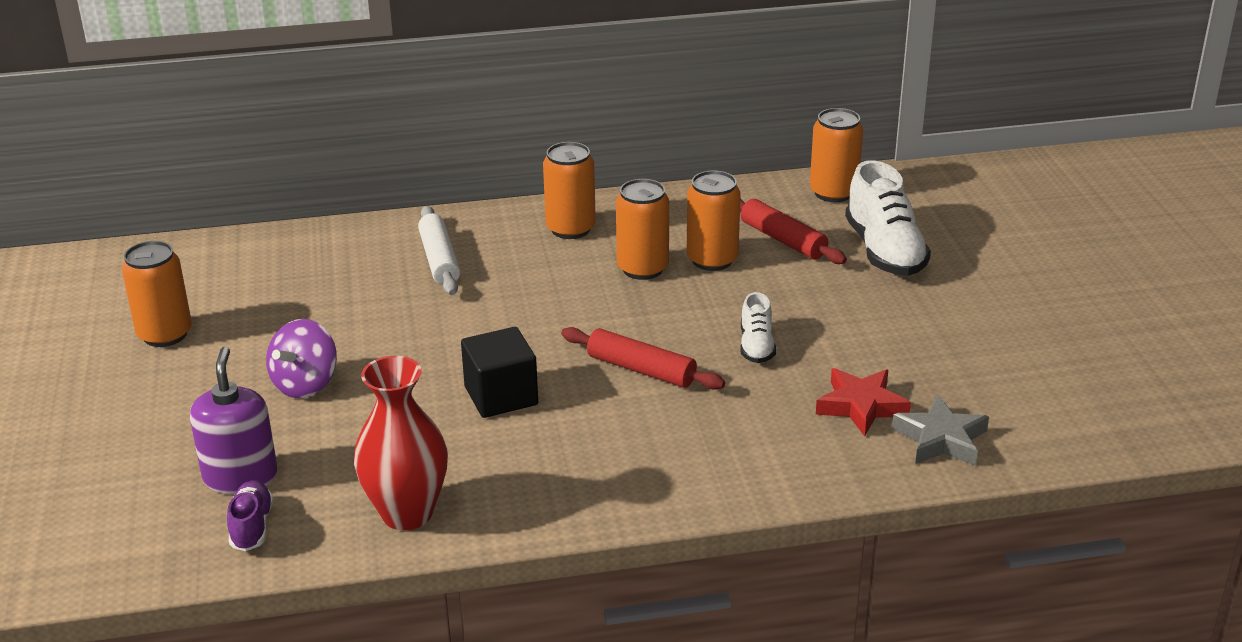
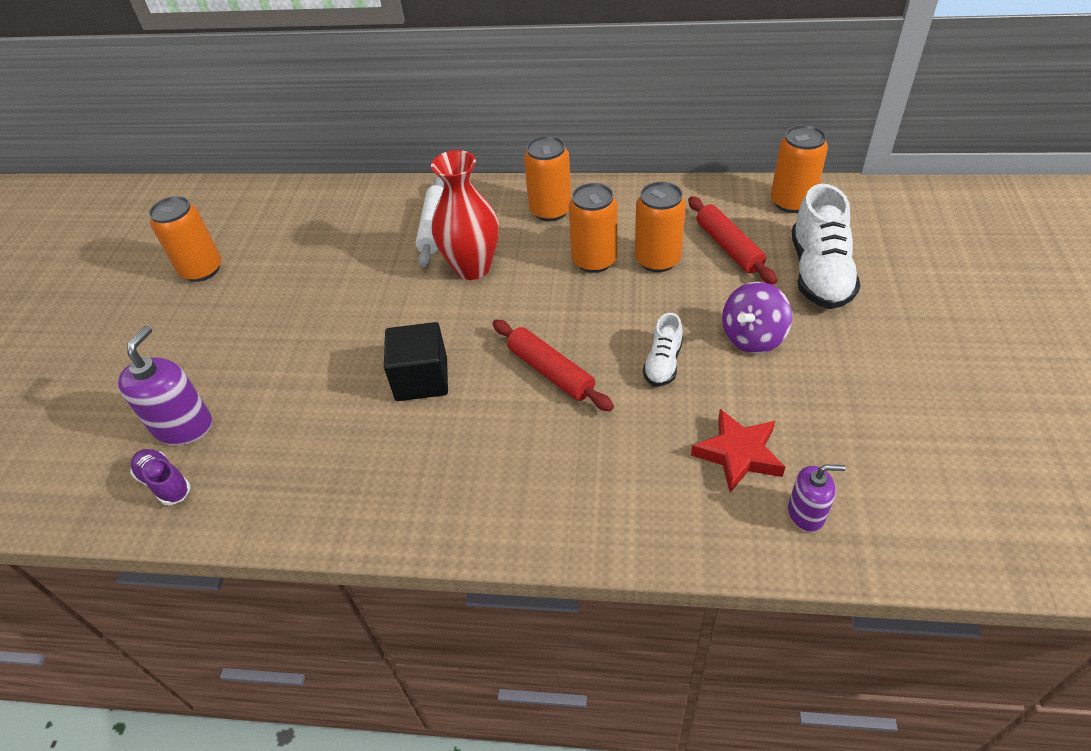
camera: 20 degrees right, 15 degrees up
purple shoe [227,480,274,551] -> purple shoe turned 60 degrees counterclockwise [130,449,191,505]
purple spinning top [266,319,337,398] -> purple spinning top moved to [722,282,792,354]
red vase [354,356,448,530] -> red vase moved to [431,150,499,280]
grey star [892,395,989,466] -> purple soap dispenser [788,465,846,532]

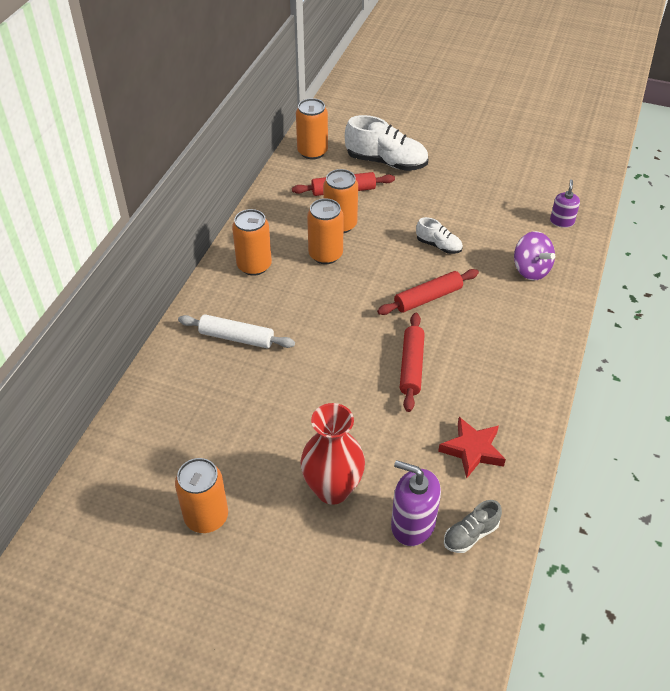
camera: 80 degrees left, 0 degrees up
purple shoe [130,449,191,505] -> grey shoe [444,500,502,553]
black cube [384,322,448,401] -> red rolling pin [400,313,425,412]
red vase [431,150,499,280] -> red vase moved to [300,403,365,505]
red star [691,409,785,492] -> red star moved to [438,417,506,478]
purple spinning top [722,282,792,354] -> purple spinning top moved to [514,231,555,281]

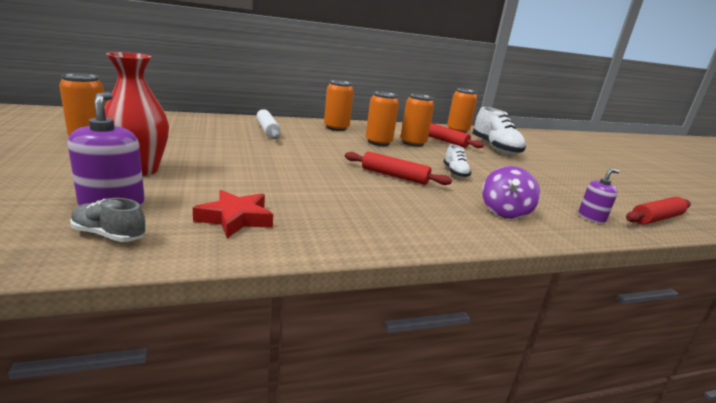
camera: 50 degrees right, 25 degrees down
red rolling pin [400,313,425,412] -> red rolling pin moved to [626,197,691,225]

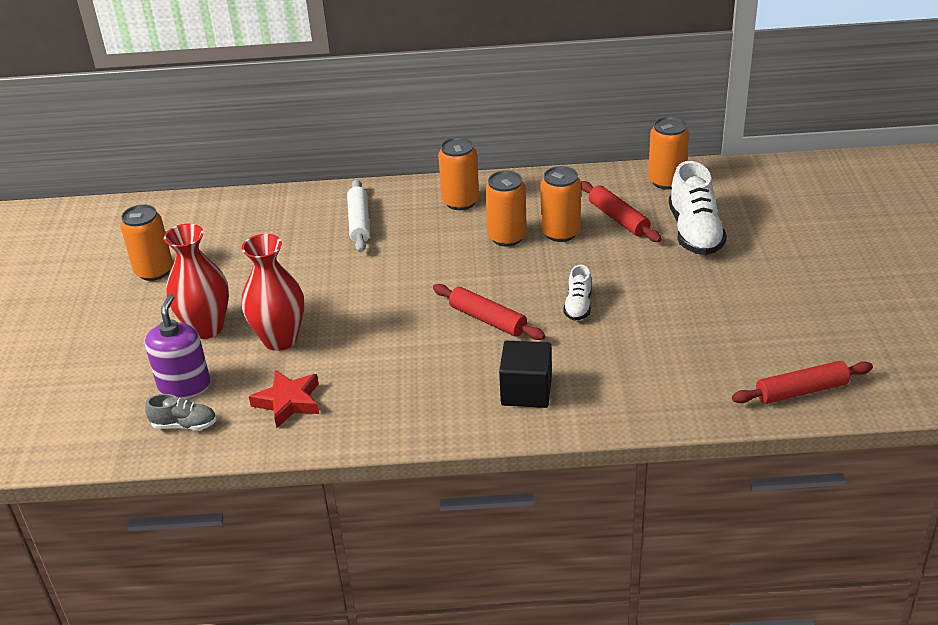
camera: 20 degrees right, 15 degrees up
grey shoe [70,198,146,242] -> grey shoe turned 150 degrees clockwise [145,394,216,430]
purple spinning top [482,166,540,219] -> none
purple soap dispenser [578,169,620,223] -> none
none -> red vase [241,234,304,351]
none -> black cube [499,341,552,408]

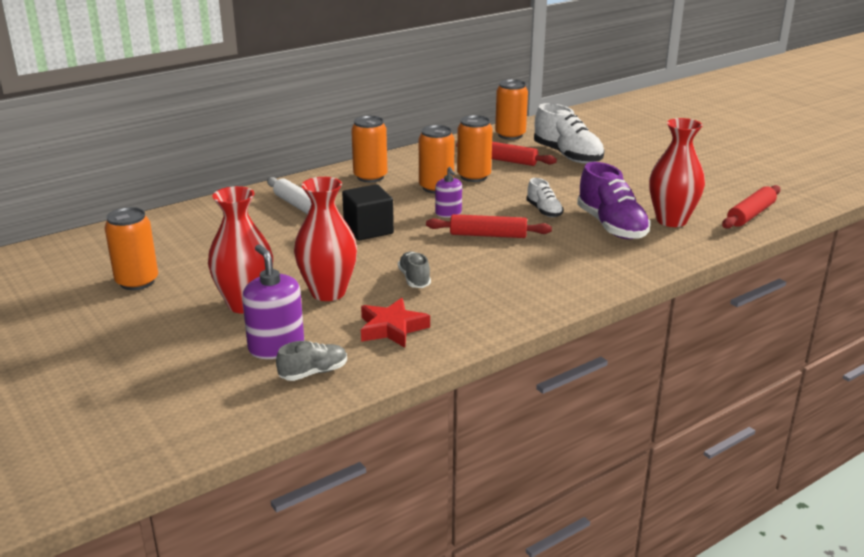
camera: 35 degrees left, 10 degrees down
black cube [499,341,552,408] -> black cube moved to [342,184,394,241]
none -> grey shoe [398,251,431,288]
none -> purple soap dispenser [435,167,462,218]
none -> purple shoe [577,162,651,239]
none -> red vase [649,118,705,227]

